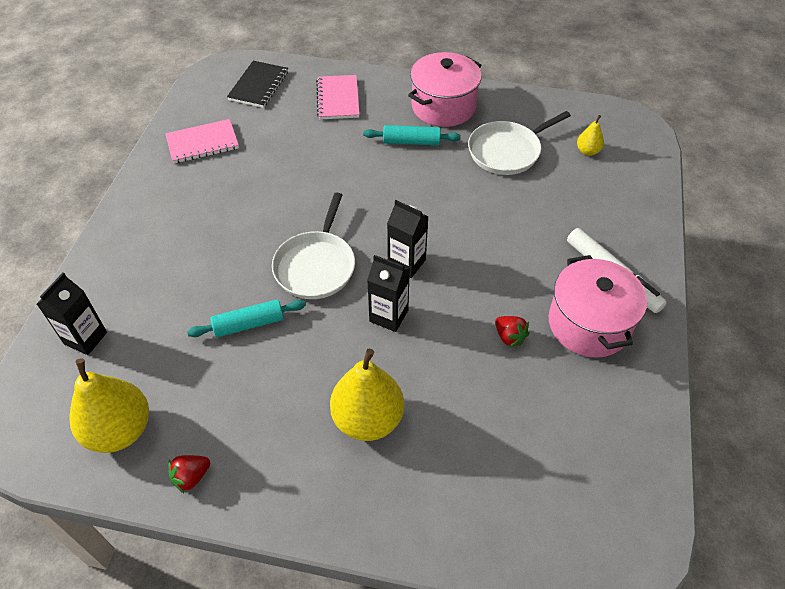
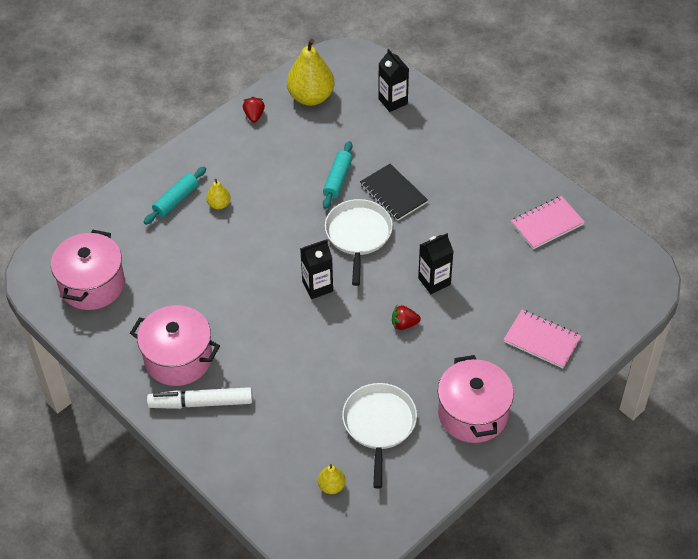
camera: 125 degrees right, 0 degrees up
pink notebook [165,119,239,163] -> pink notebook turned 45 degrees clockwise [511,196,585,249]
black notebook [227,61,288,108] -> black notebook moved to [360,164,428,221]
white pan [272,192,355,299] -> white pan turned 45 degrees clockwise [325,199,393,286]
yellow pear [330,348,404,441] -> yellow pear [206,179,231,209], size x0.48
turquoise rolling pin [363,125,461,145] -> turquoise rolling pin moved to [144,167,206,225]
black carton [367,255,410,332] -> black carton moved to [418,233,454,294]
red strawberry [495,316,529,348] -> red strawberry moved to [392,305,421,330]
none -> pink pot [51,230,125,310]

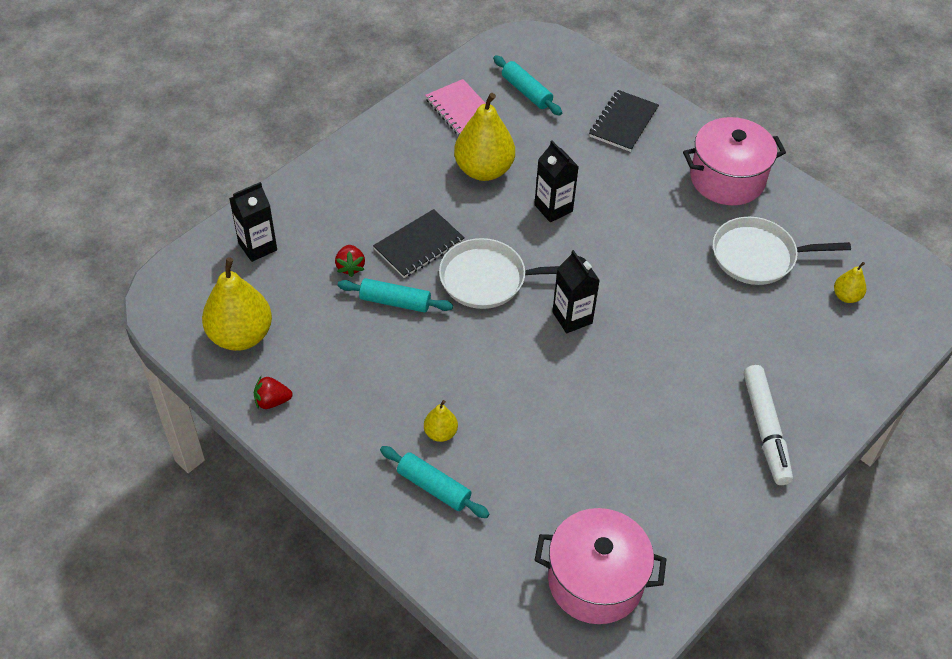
camera: 95 degrees left, 0 degrees up
pink pot [130,305,220,386] -> none
red strawberry [392,305,421,330] -> red strawberry moved to [335,245,365,277]
pink notebook [503,310,581,368] -> black notebook [589,90,659,152]
none -> yellow pear [454,93,515,181]
none -> turquoise rolling pin [493,55,562,116]

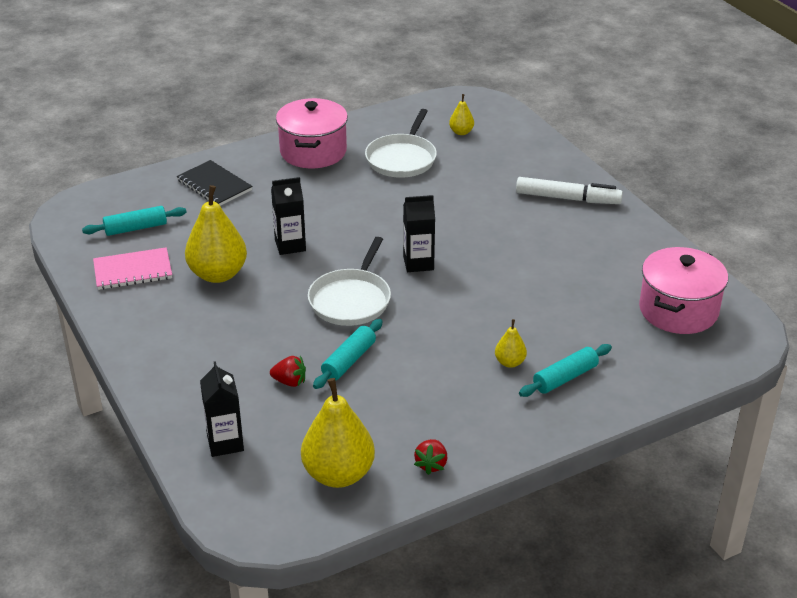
camera: 70 degrees left, 15 degrees down
black notebook [373,209,465,278] -> none

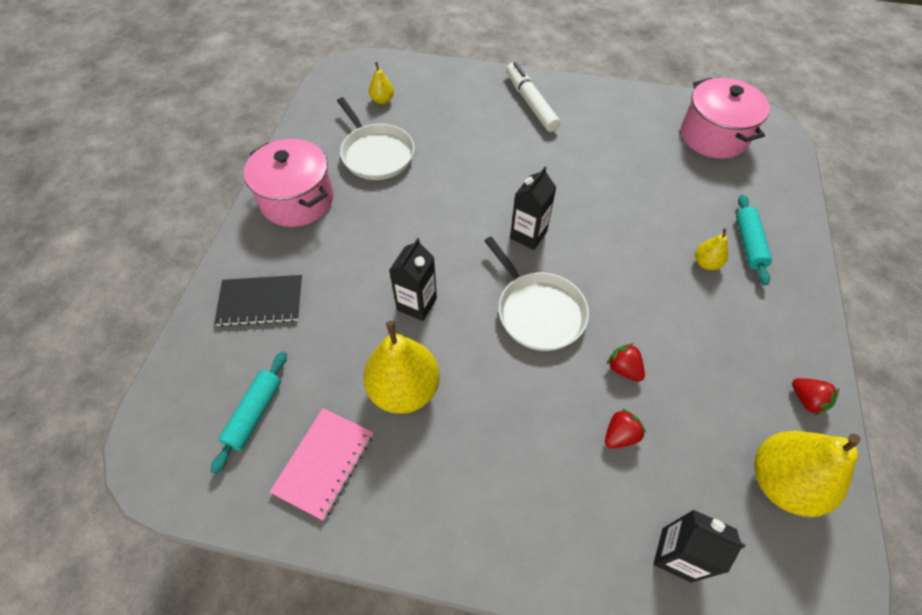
camera: 50 degrees left, 20 degrees up
turquoise rolling pin [313,319,383,389] -> red strawberry [606,343,645,382]
white marker [516,177,623,204] -> white marker turned 75 degrees counterclockwise [506,62,560,132]

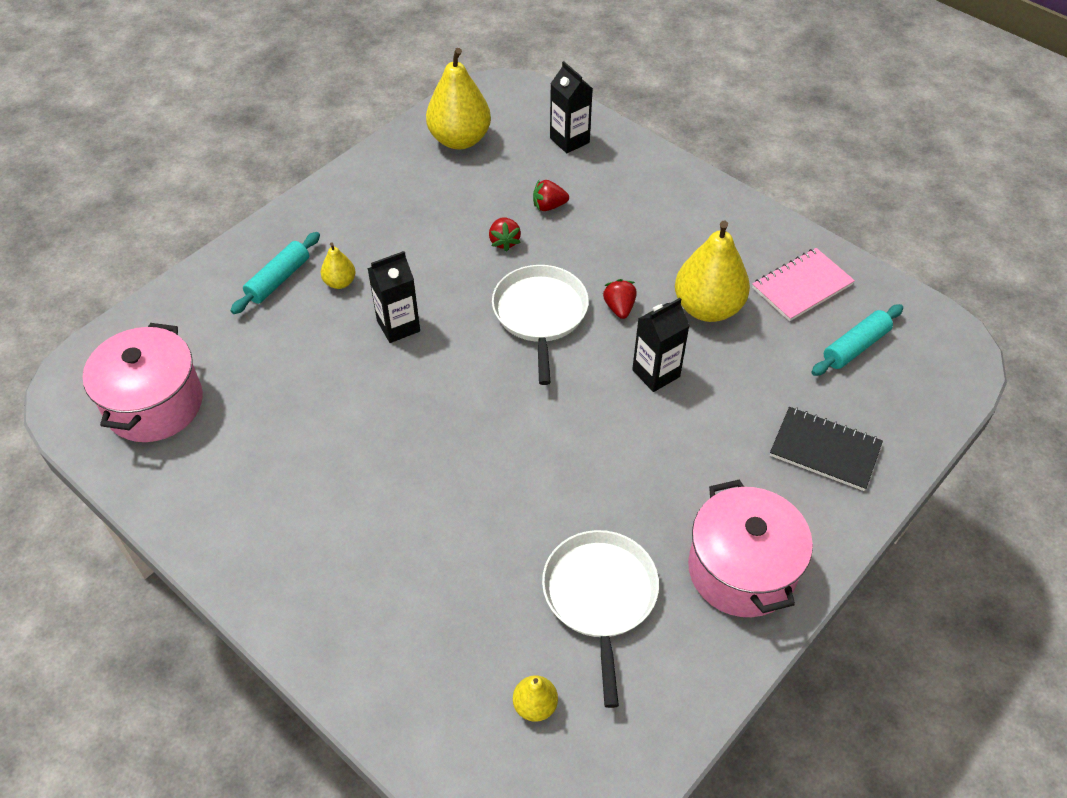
camera: 150 degrees left, 5 degrees down
white marker [506,62,560,132] -> none
black carton [510,167,557,250] -> black carton moved to [367,251,420,343]
red strawberry [792,378,839,416] -> red strawberry moved to [603,279,637,319]

